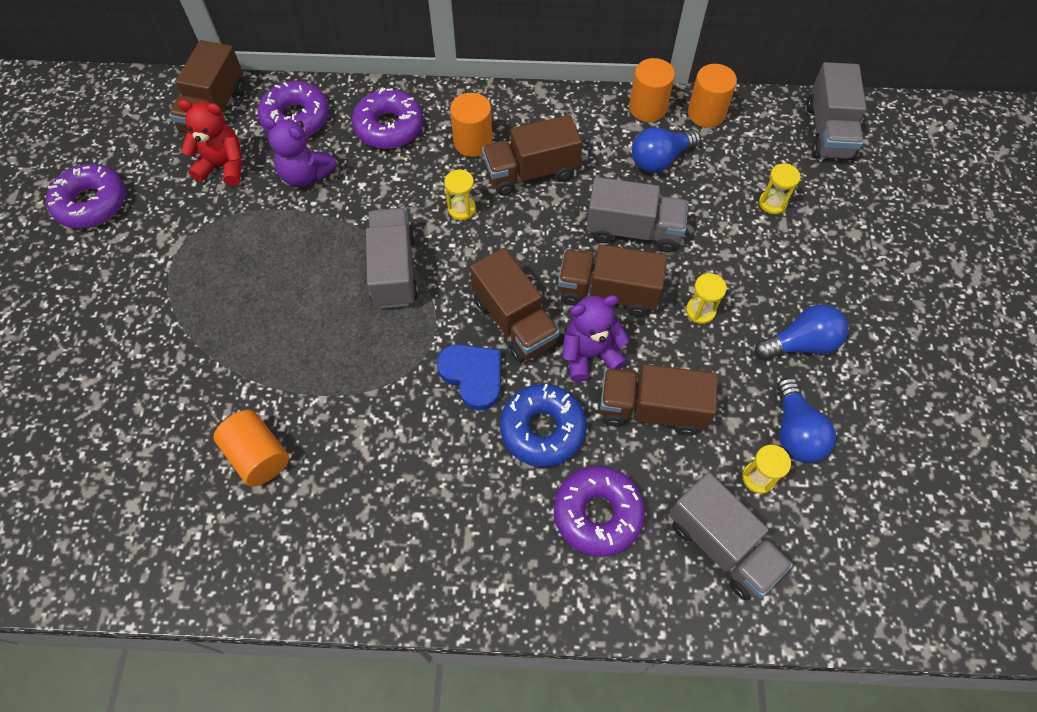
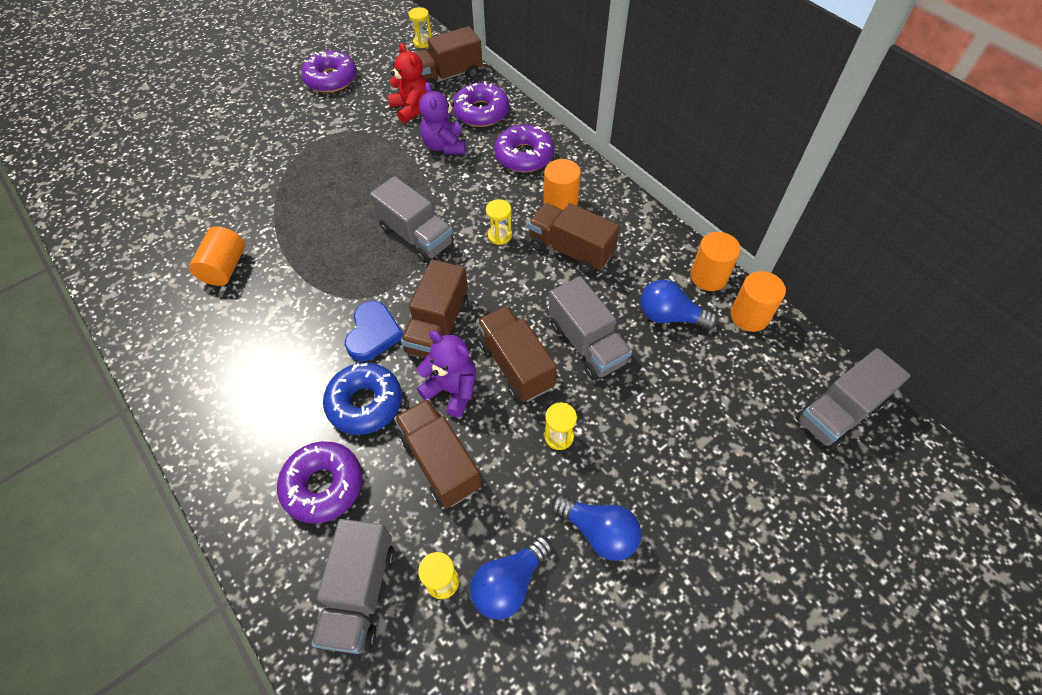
camera: 50 degrees right, 5 degrees down
grey truck [366,208,419,308] -> grey truck turned 90 degrees clockwise [370,176,454,263]
yellow hourglass [759,164,800,214] -> yellow hourglass moved to [409,7,432,48]

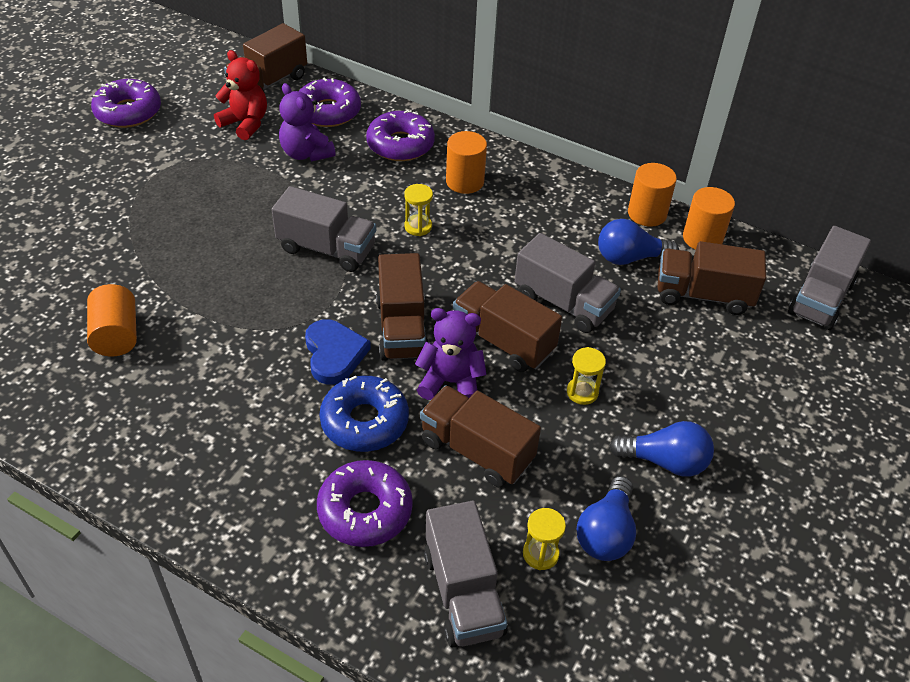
camera: 25 degrees left, 10 degrees down
yellow hourglass [409,7,432,48] -> none
brown truck [528,203,620,274] -> brown truck moved to [658,241,766,315]

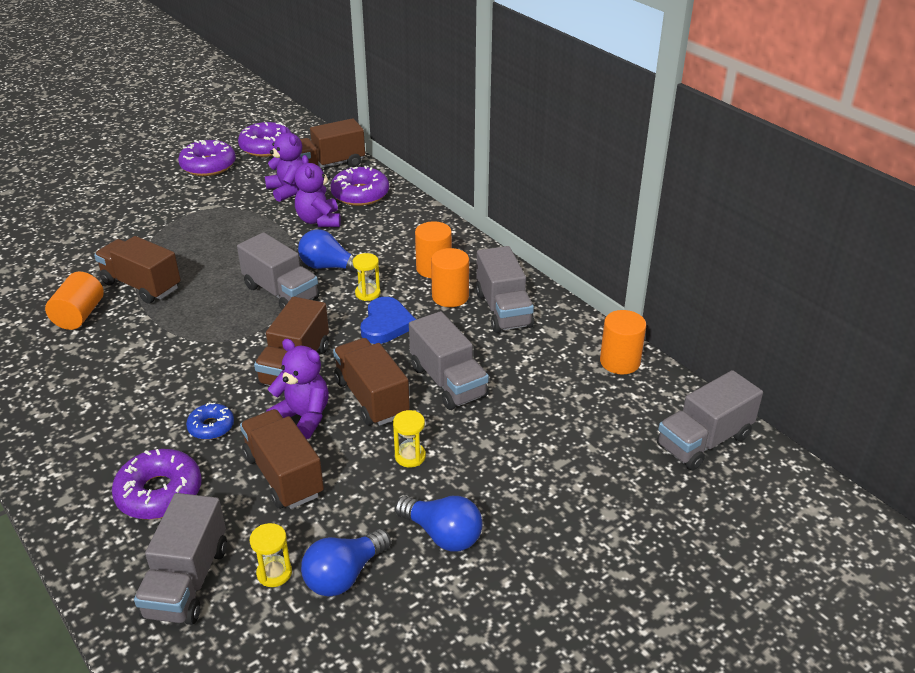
camera: 25 degrees right, 10 degrees down
red teddy bear [214,50,267,140] -> purple teddy bear [265,125,302,202]
blue heart [305,319,371,385] -> blue heart moved to [361,297,416,344]
blue donut [320,376,409,452] -> blue donut [186,403,234,440], size x0.58
purple donut [366,110,435,161] -> purple donut moved to [238,122,291,157]
blue light bulb [598,219,679,265] -> blue light bulb moved to [298,229,358,274]
orange cylinder [628,163,677,227] -> orange cylinder moved to [431,248,469,307]
brown truck [658,241,766,315] -> brown truck moved to [94,236,181,304]
none -> grey truck [476,246,534,333]

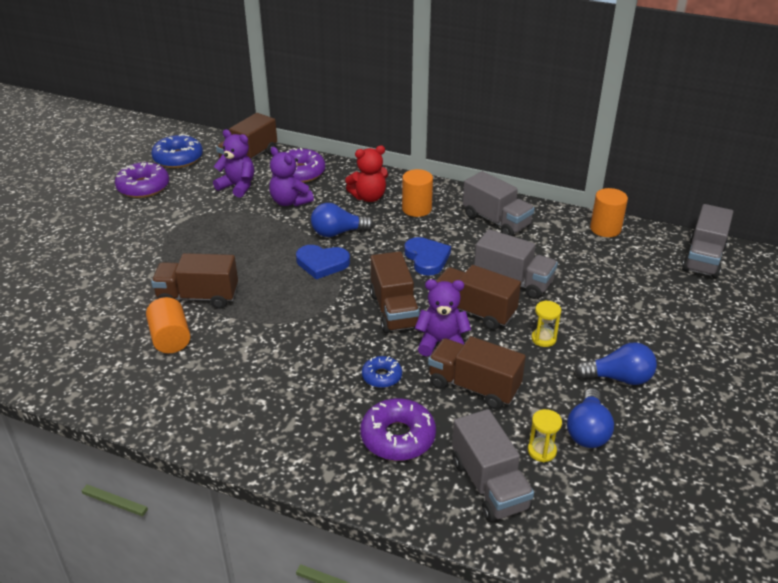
camera: 30 degrees left, 0 degrees up
grey truck [237,232,319,310] -> blue heart [296,245,350,279]
purple donut [238,122,291,157] -> blue donut [151,134,203,168]
yellow hourglass [353,253,381,301] -> none
orange cylinder [431,248,469,307] -> none
none -> red teddy bear [345,145,388,202]

